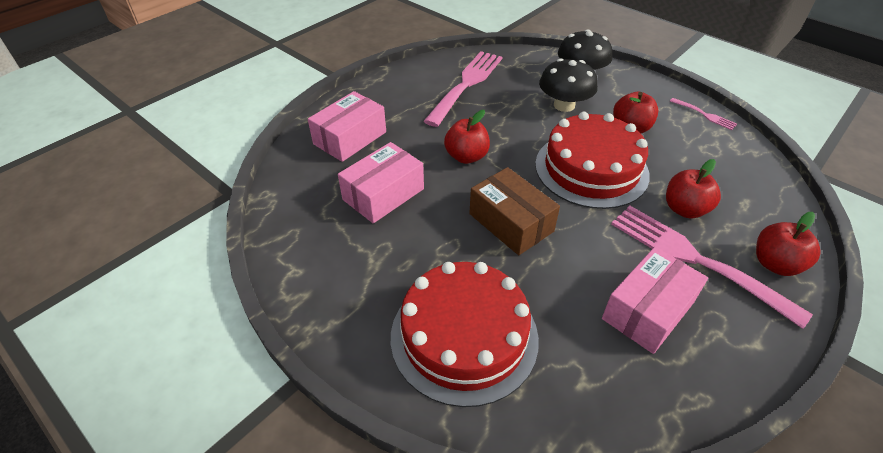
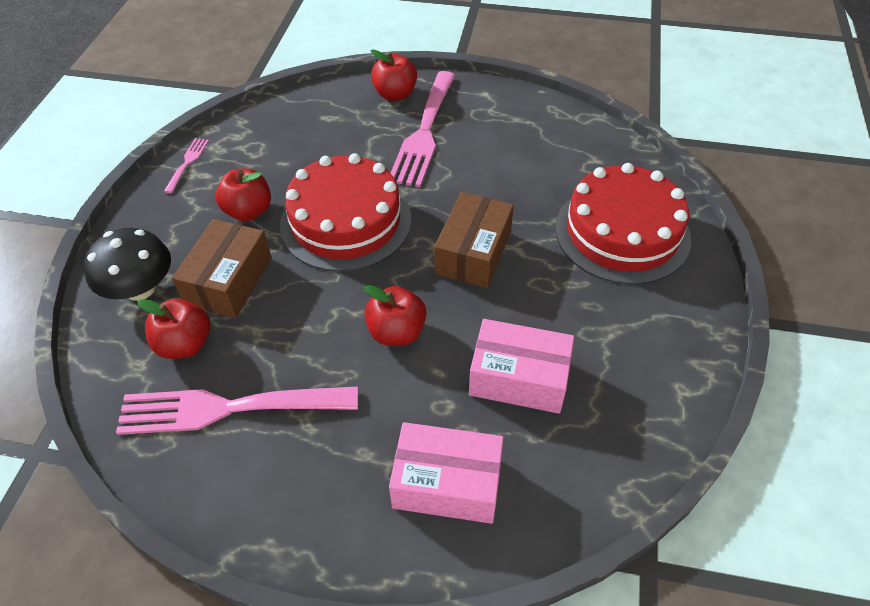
camera: 120 degrees left, 5 degrees up
black mushroom [539,58,598,112] -> brown box [172,219,272,318]
pink box [602,247,708,354] -> none
red apple [666,159,721,218] -> red apple moved to [137,298,210,359]

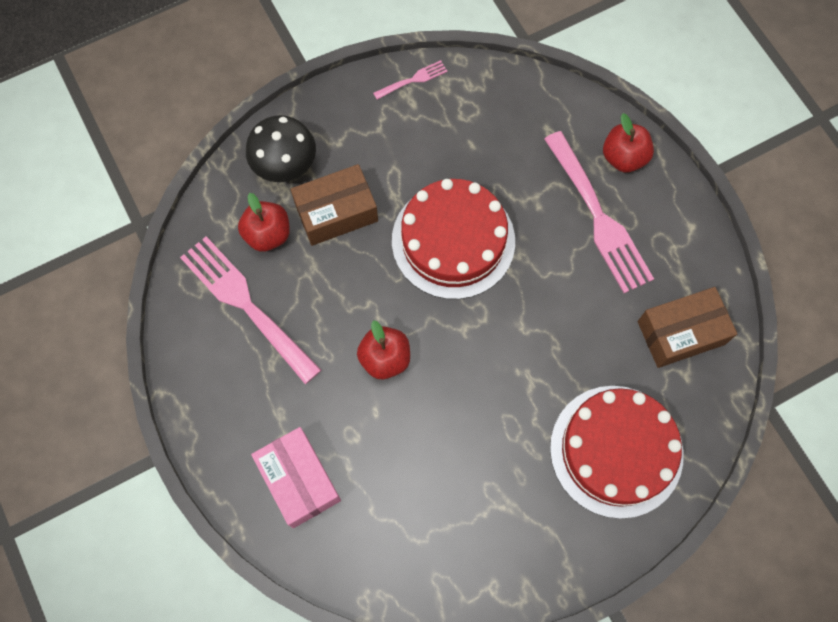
camera: 50 degrees right, 20 degrees up
red apple [216,168,271,221] -> none
pink fork [391,71,456,187] -> pink fork turned 90 degrees counterclockwise [544,131,654,293]
brown box [434,192,514,288] -> brown box moved to [638,287,737,368]
pink box [469,319,574,414] -> none

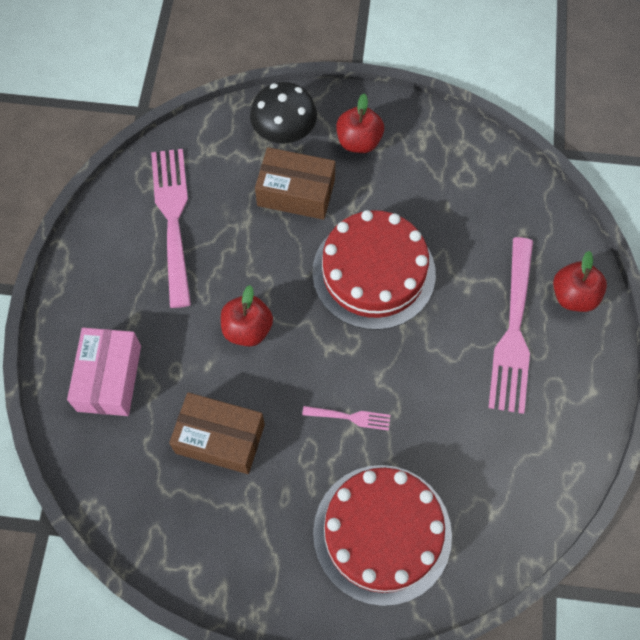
camera: 35 degrees right, 5 degrees down
red apple [238,193,290,252] -> red apple moved to [336,94,384,153]
pink fork [373,60,447,100] -> pink fork moved to [302,406,390,431]
brown box [638,287,737,368] -> brown box moved to [169,392,265,474]

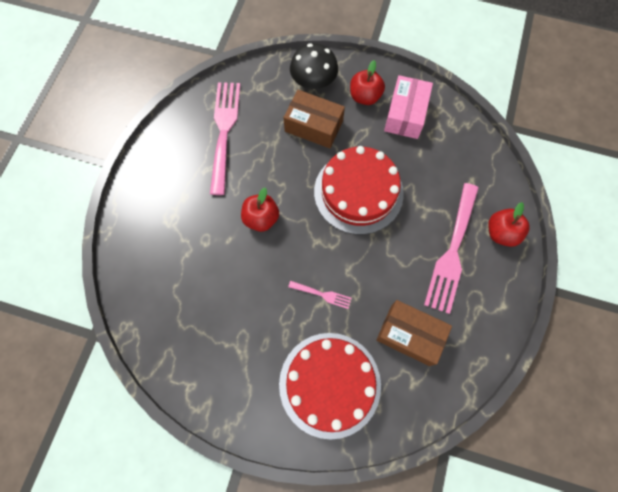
camera: 10 degrees right, 5 degrees up
pink box [67,328,141,416] -> pink box moved to [384,75,433,139]
brown box [169,392,265,474] -> brown box moved to [376,300,452,366]

